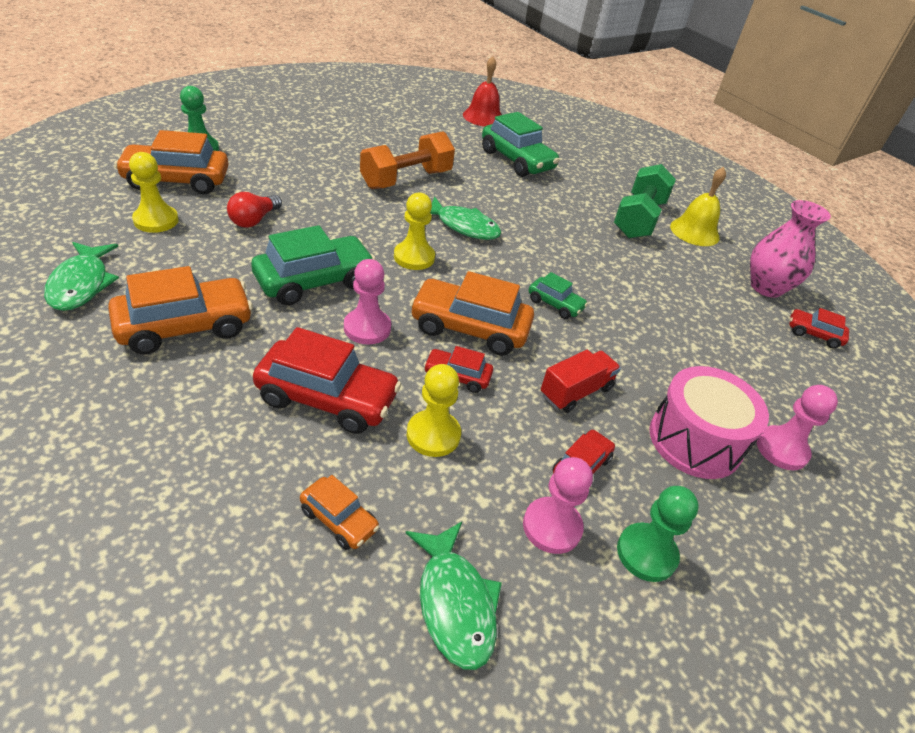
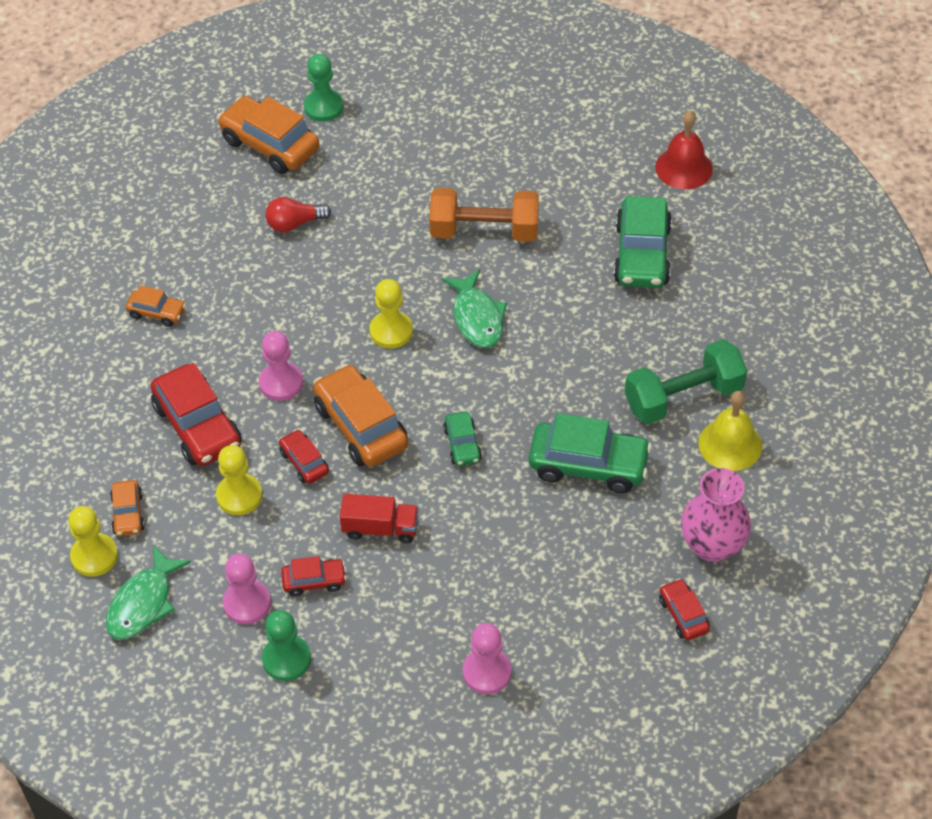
camera: 50 degrees right, 10 degrees up
green fish [44,242,119,311] -> none
orange car [108,266,253,355] -> orange car [126,285,186,327], size x0.52
yellow pawn [129,152,178,233] -> yellow pawn moved to [68,506,118,577]
green car [251,225,376,305] -> green car moved to [529,413,652,493]
pink drum [649,366,769,479] -> none

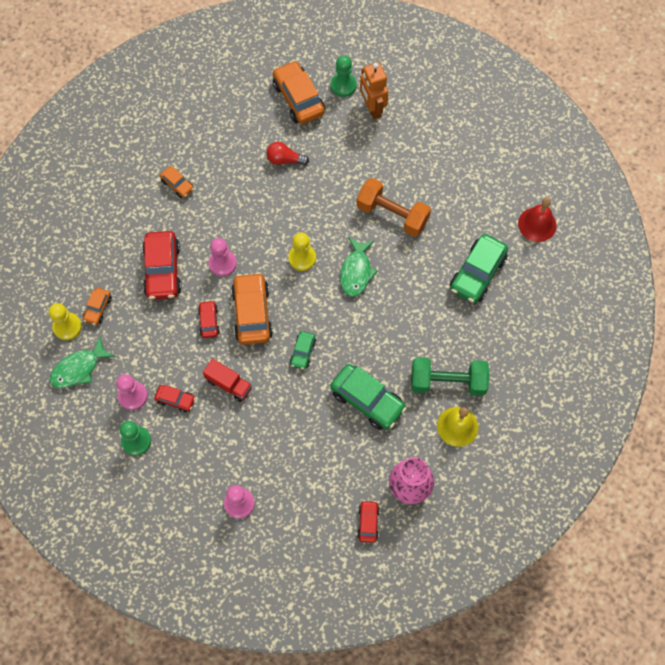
camera: 25 degrees right, 15 degrees up
yellow pawn [216,445,262,515] -> none
none -> orange robot [360,62,388,120]

